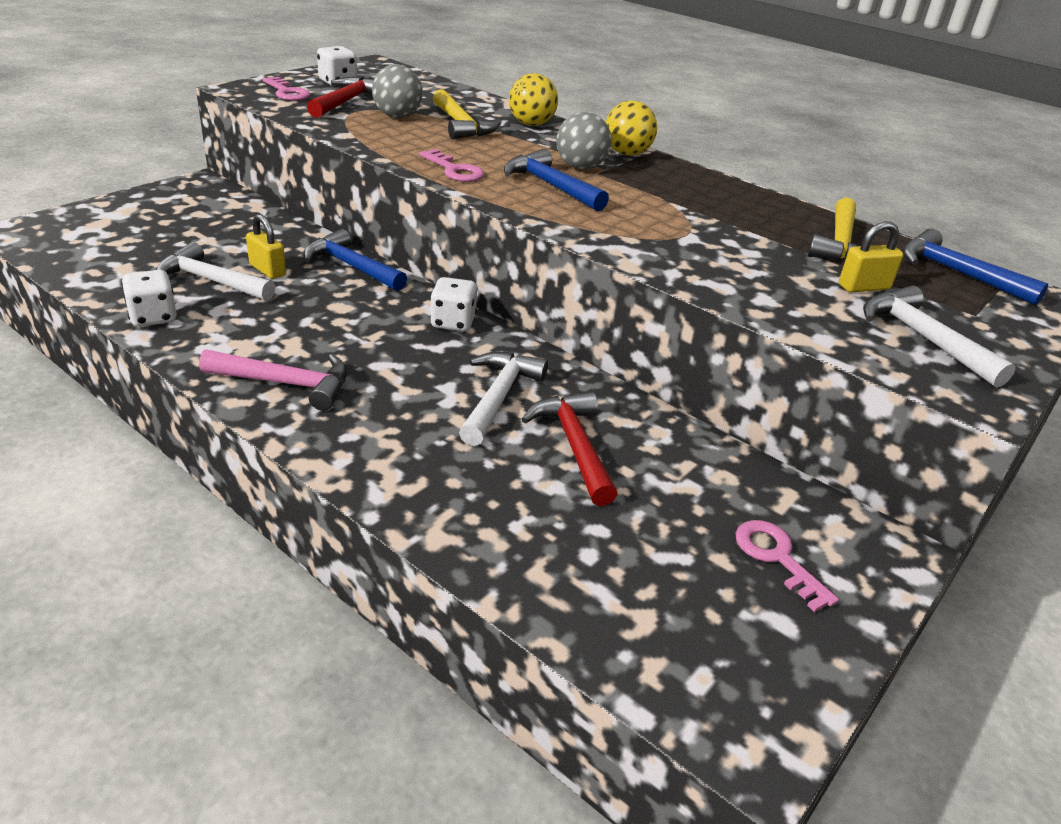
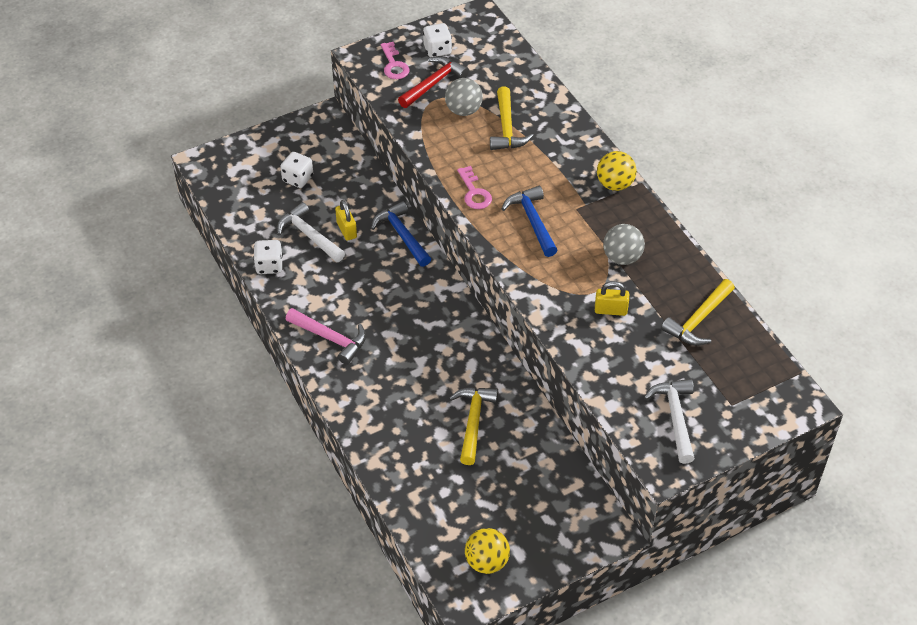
camera: 25 degrees right, 15 degrees up
white dice [430,277,477,331] -> white dice moved to [280,152,313,188]
white hammer [459,352,548,446] -> none
yellow ball [509,73,558,126] -> yellow ball moved to [465,528,510,574]
red hammer [522,392,618,506] -> yellow hammer [449,387,498,465]
grey ball [556,112,611,170] -> grey ball moved to [603,224,645,265]
pink key [736,520,839,612] -> none
yellow padlock [839,221,904,292] -> yellow padlock moved to [595,281,629,316]
blue hammer [902,229,1048,306] -> none

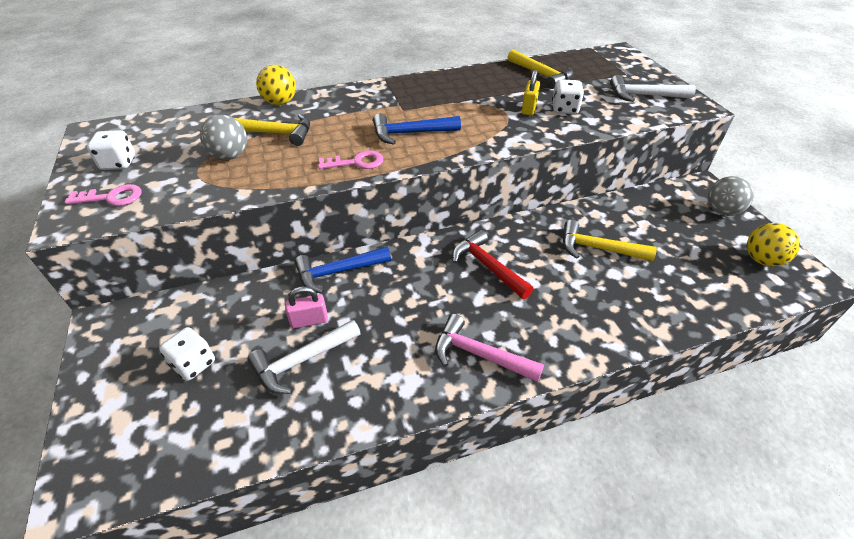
camera: 80 degrees left, 5 degrees down
white dice [253,240,283,274] -> white dice moved to [552,79,584,114]
pink hammer [286,308,366,365] -> pink hammer turned 105 degrees counterclockwise [435,314,544,382]
yellow padlock [335,200,357,241] -> pink padlock [285,286,328,328]
red hammer [398,56,469,108] -> red hammer moved to [452,230,534,299]
yellow ball [597,151,637,191] -> yellow ball moved to [256,65,296,105]
grey ball [603,224,645,265] -> grey ball moved to [708,176,754,216]

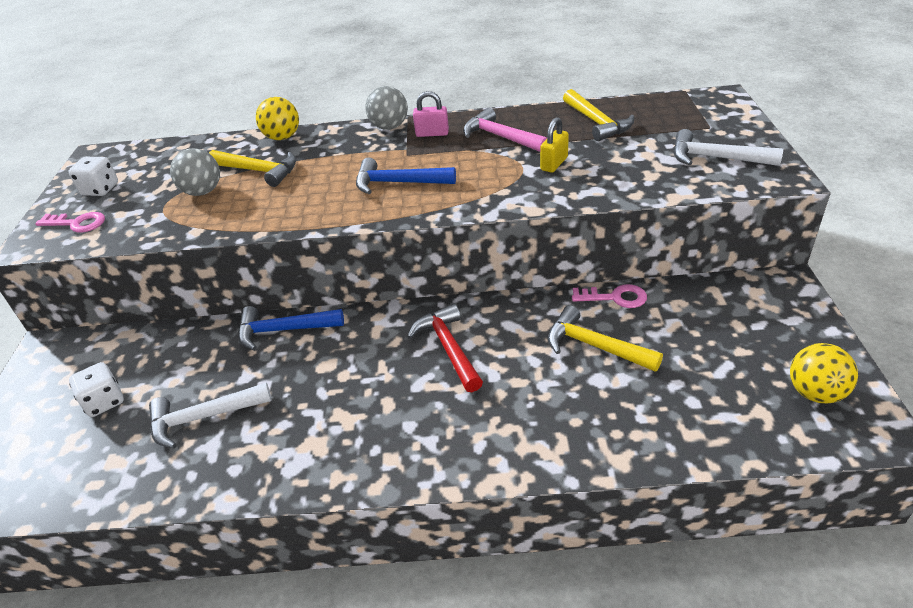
camera: 20 degrees right, 5 degrees down
pink padlock [285,286,328,328] -> pink padlock moved to [413,91,449,137]
pink key [318,150,383,169] -> pink key moved to [572,284,647,308]
pink hammer [435,314,544,382] -> pink hammer moved to [463,108,547,152]
white dice [552,79,584,114] -> none
grey ball [708,176,754,216] -> grey ball moved to [365,86,408,130]

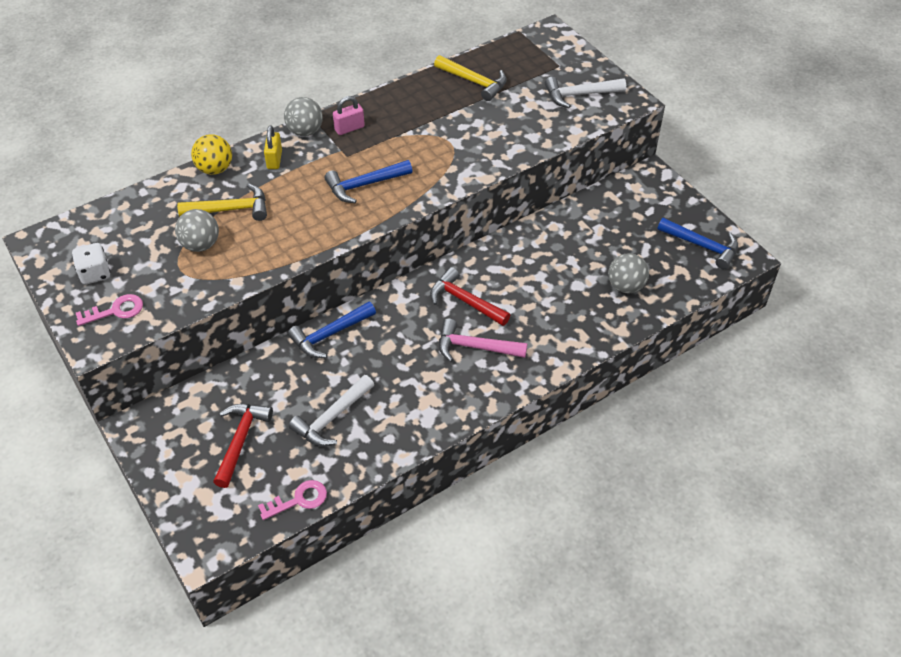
camera: 35 degrees left, 10 degrees up
white dice [69,362,124,417] -> red hammer [213,404,273,488]
pink hammer [463,108,547,152] -> pink hammer moved to [439,319,527,362]
yellow padlock [540,117,569,173] -> yellow padlock moved to [264,126,282,169]
yellow hammer [548,305,663,372] -> none
pink key [572,284,647,308] -> pink key moved to [258,480,327,520]
yellow ball [790,343,858,404] -> blue hammer [657,218,738,269]
none -> grey ball [608,253,649,293]

